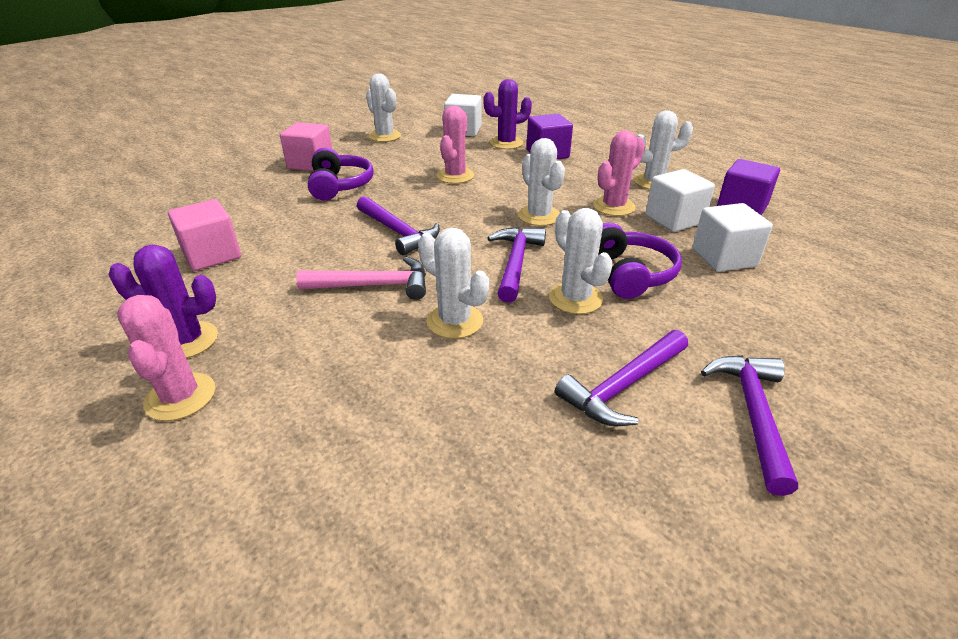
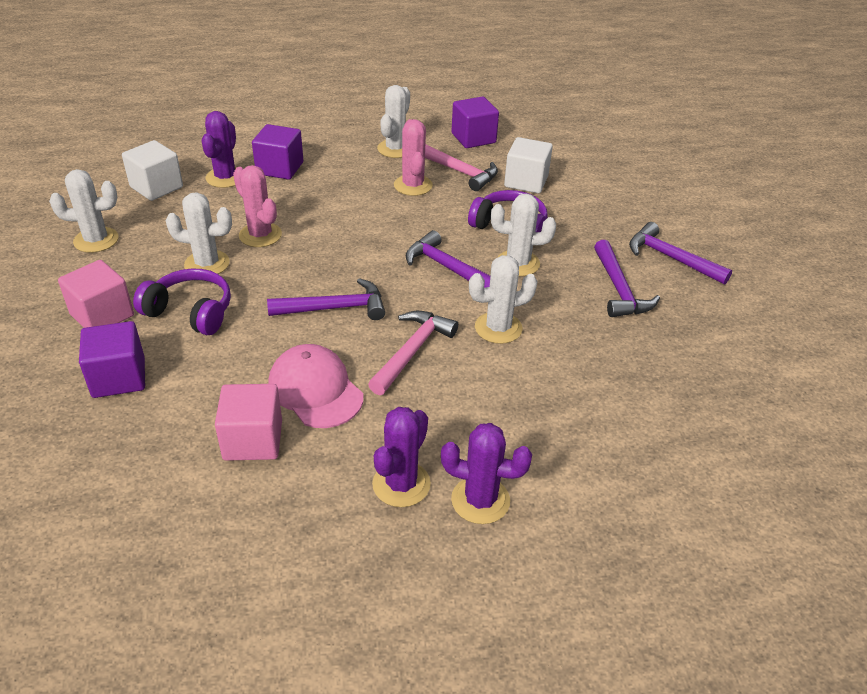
camera: 60 degrees left, 5 degrees up
pink cactus [117,295,215,421] -> purple cactus [441,423,532,524]
white cactus [518,138,565,226] -> white cactus moved to [166,192,232,274]
white cube [645,169,715,232] -> pink hammer [425,144,498,191]
none -> purple cube [79,321,145,398]
none -> pink cap [268,344,363,428]

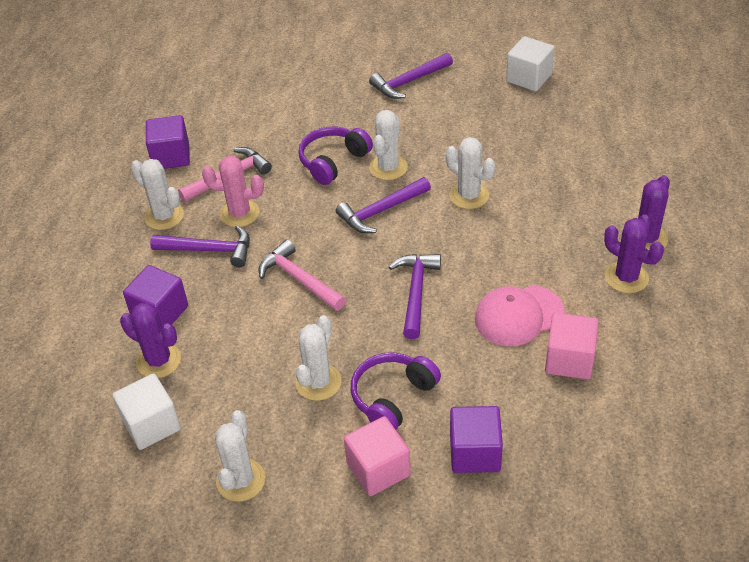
camera: 70 degrees left, 5 degrees up
pink cactus [233,165,282,247] -> none
pink hammer [368,311,458,395] -> pink hammer moved to [259,239,346,311]
white cactus [469,255,537,344] -> white cactus turned 45 degrees counterclockwise [446,137,495,209]
white cube [504,137,553,194] -> white cube moved to [506,36,554,91]
purple hammer [594,240,660,317] -> purple hammer moved to [150,225,250,267]

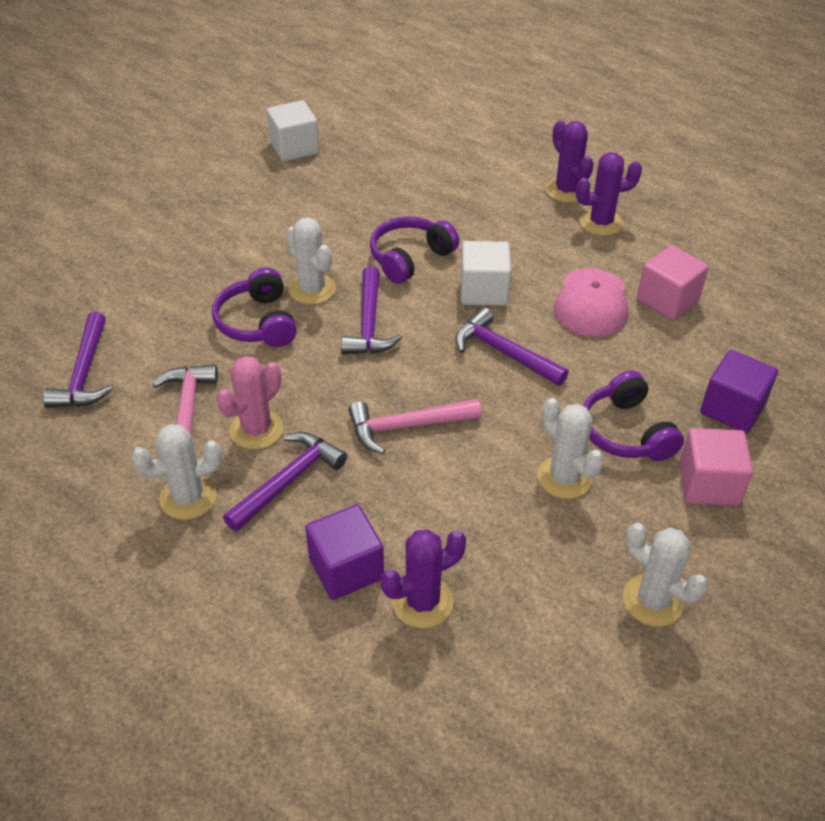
camera: 60 degrees left, 0 degrees up
white cube [113,374,181,450] -> white cube moved to [461,241,511,306]
purple cube [146,115,190,169] -> none
purple hammer [369,53,453,99] -> purple hammer moved to [43,312,112,408]
white cactus [446,137,495,209] -> purple headphones [370,216,459,284]

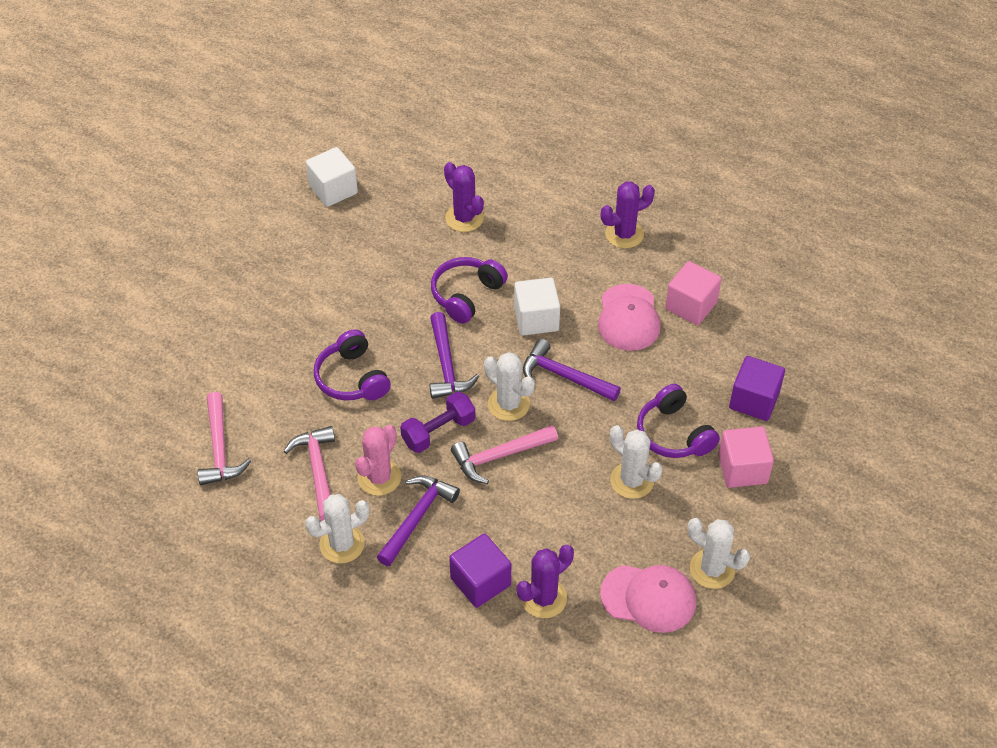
camera: 10 degrees left, 5 degrees up
purple hammer [43,312,112,408] -> pink hammer [198,392,251,485]
white cactus [286,217,336,305] -> white cactus moved to [484,352,535,421]
purple cactus [546,120,594,203] -> purple cactus moved to [444,162,484,232]
none -> purple dumbbell [400,391,475,453]
none -> pink cap [600,565,696,633]

